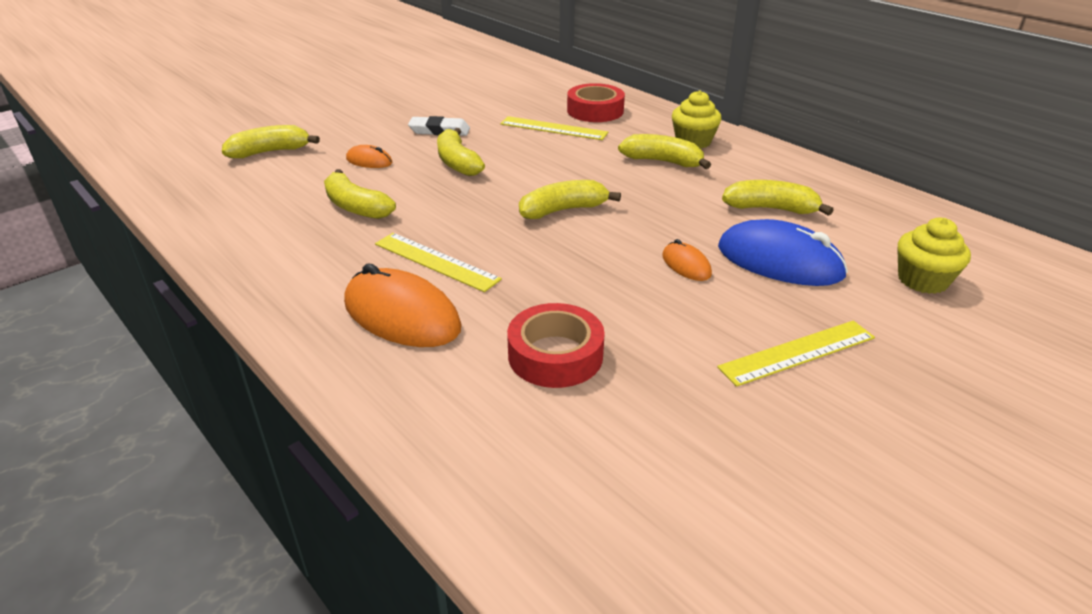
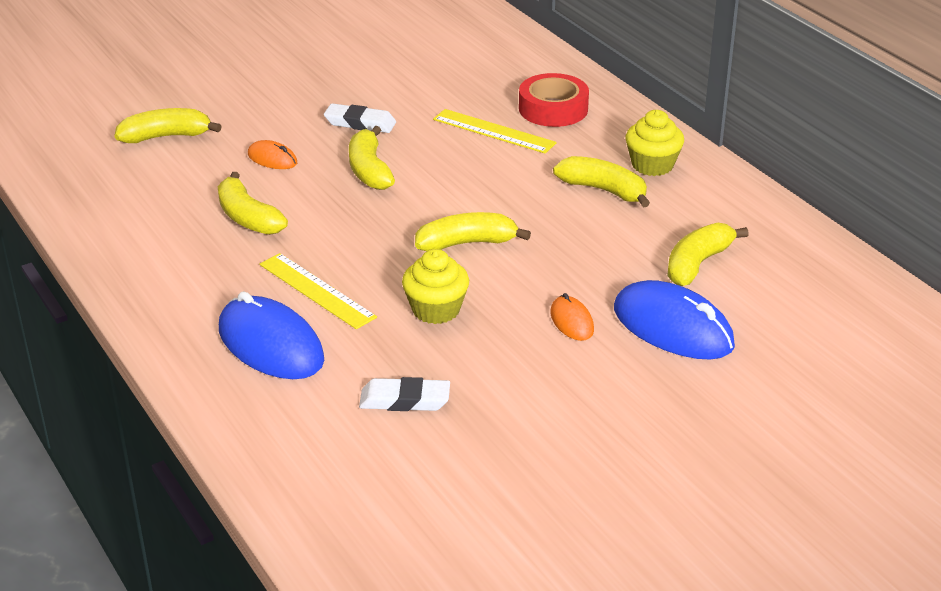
camera: 10 degrees right, 0 degrees up
orange mouse [344,263,462,347] -> blue mouse [219,291,324,379]
red tape [507,303,605,388] -> white eraser [359,377,450,411]
yellow ruler [717,321,875,387] -> none
yellow banana [722,180,833,216] -> yellow banana turned 75 degrees counterclockwise [667,223,749,286]
yellow cupcake [897,218,971,294] -> yellow cupcake moved to [402,249,469,324]

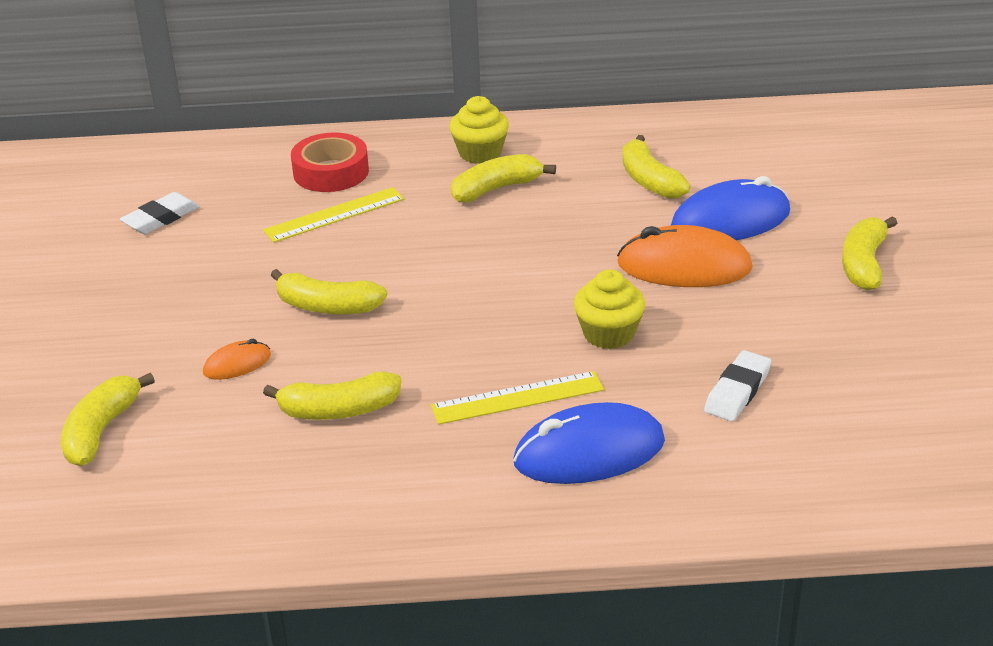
camera: 60 degrees left, 0 degrees up
white eraser [324,103,396,133] -> white eraser moved to [120,192,199,234]
yellow banana [415,212,531,251] -> yellow banana moved to [842,216,897,291]
orange mouse [550,293,594,341] -> orange mouse [617,225,753,287], size x2.02

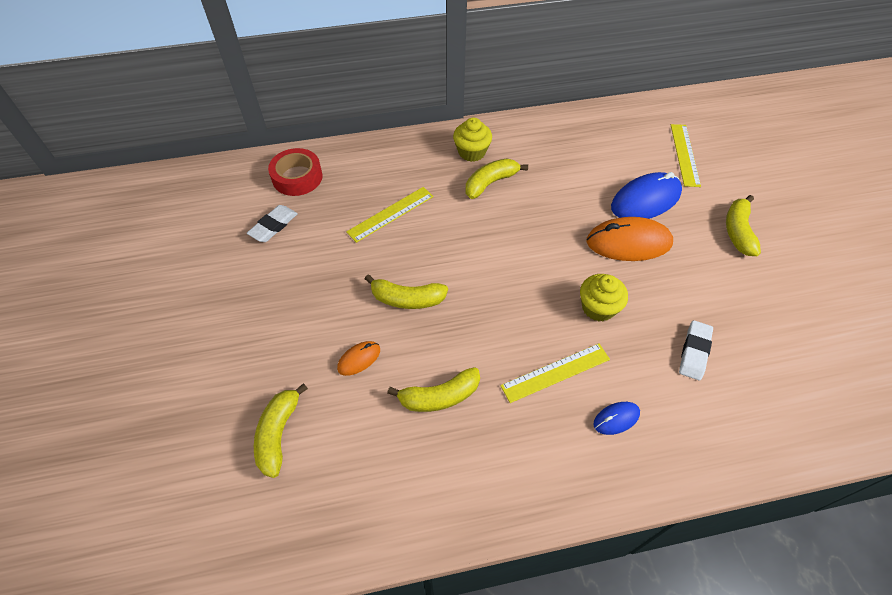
camera: 10 degrees left, 20 degrees up
red tape [291,133,369,192] -> red tape moved to [268,148,323,196]
blue mouse [513,402,665,484] -> blue mouse [594,402,640,435], size x0.50
yellow banana [623,135,690,199] -> none
none -> yellow ruler [671,124,701,187]

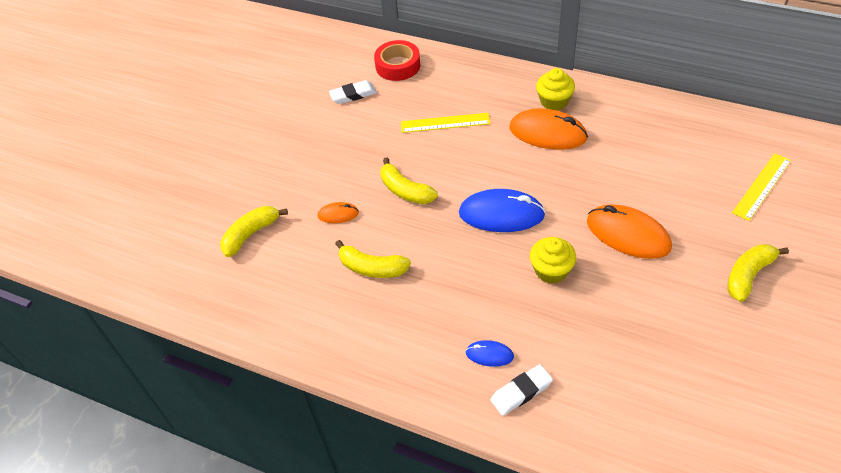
camera: 40 degrees right, 5 degrees down
yellow banana [466,158,528,199] -> orange mouse [509,108,588,150]
yellow ruler [500,343,610,403] -> none
blue mouse [611,172,682,219] -> blue mouse moved to [459,189,545,232]
white eraser [679,320,713,380] -> white eraser moved to [490,364,553,416]

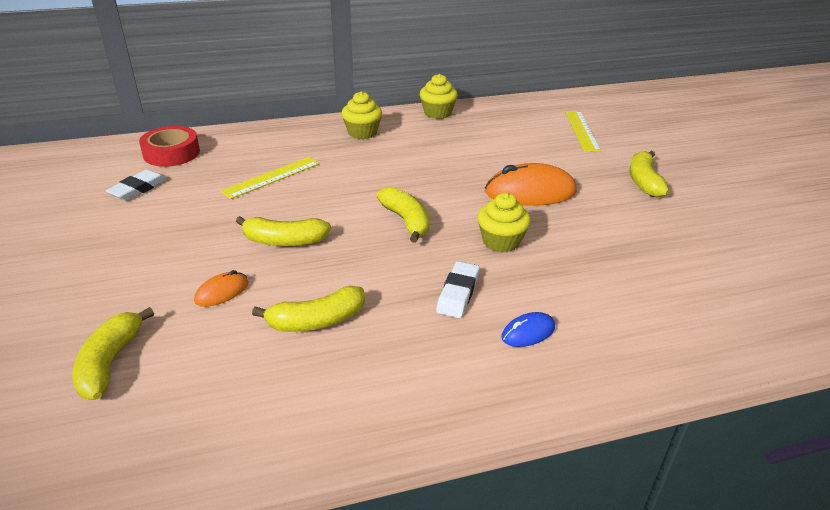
camera: 45 degrees left, 15 degrees down
blue mouse [459,189,545,232] -> yellow banana [376,187,430,243]
white eraser [490,364,553,416] -> white eraser moved to [436,261,480,318]
orange mouse [509,108,588,150] -> none
none -> yellow cupcake [420,74,458,119]

